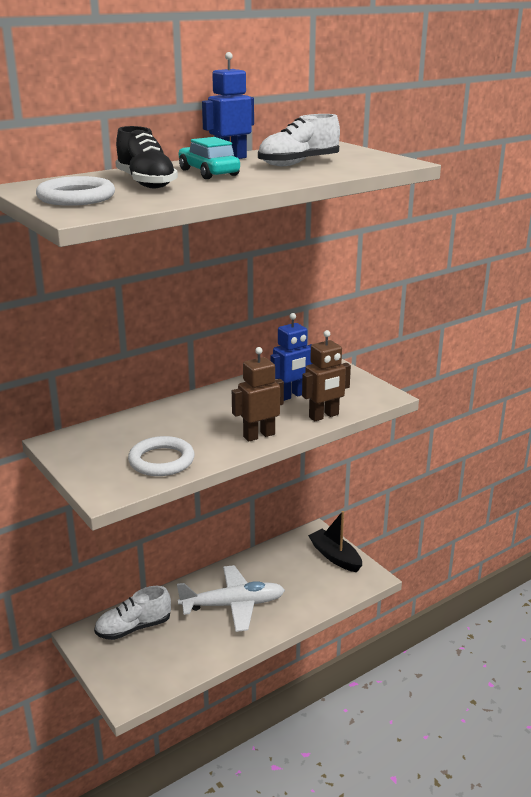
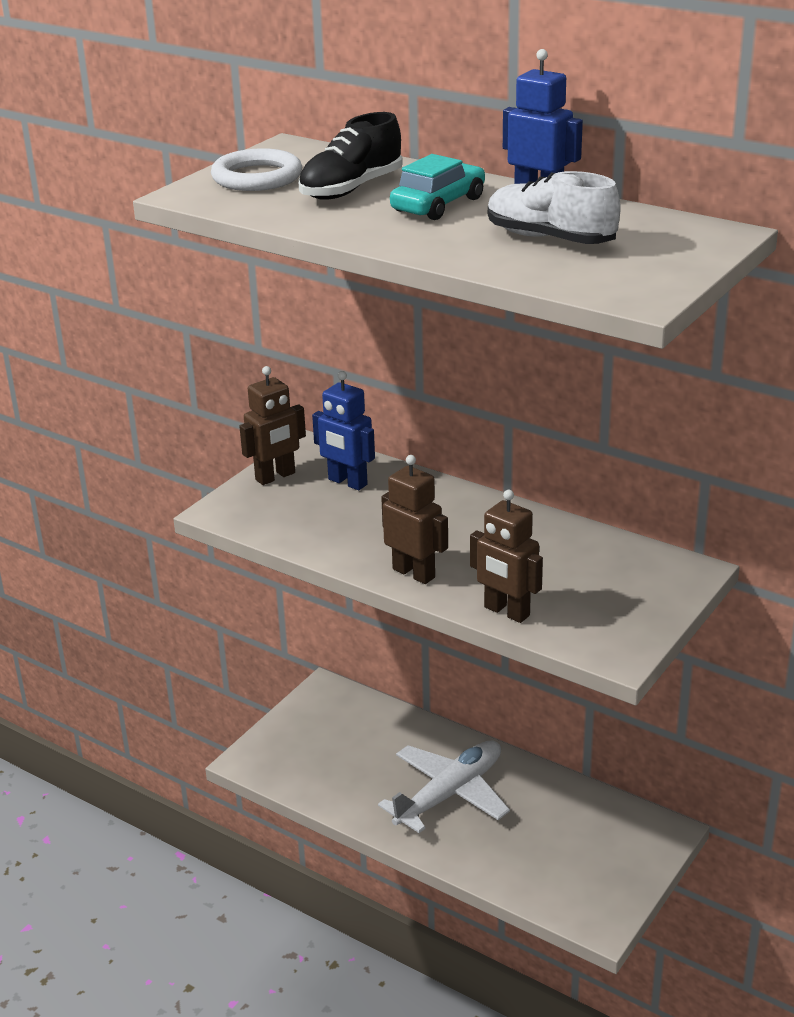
camera: 70 degrees right, 5 degrees up
white shoe [94,586,171,640] -> none
white ring [128,436,195,476] -> none
white plane [177,565,285,632] -> white plane turned 105 degrees counterclockwise [378,740,510,833]
blue robot [270,313,312,401] -> blue robot moved to [312,371,375,490]
black boat [308,511,362,572] -> none
none -> brown robot [239,366,306,485]

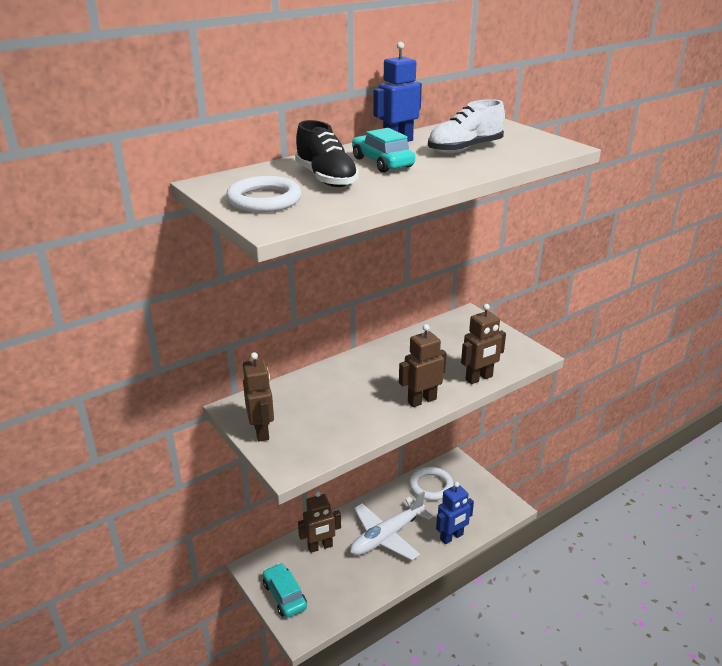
camera: 70 degrees left, 0 degrees up
blue robot [312,371,375,490] -> blue robot moved to [436,482,474,544]
white plane [378,740,510,833] -> white plane turned 105 degrees counterclockwise [350,491,433,561]
none -> turquoise car [263,563,307,618]
none -> brown robot [298,491,341,553]
none -> white ring [409,467,454,500]

